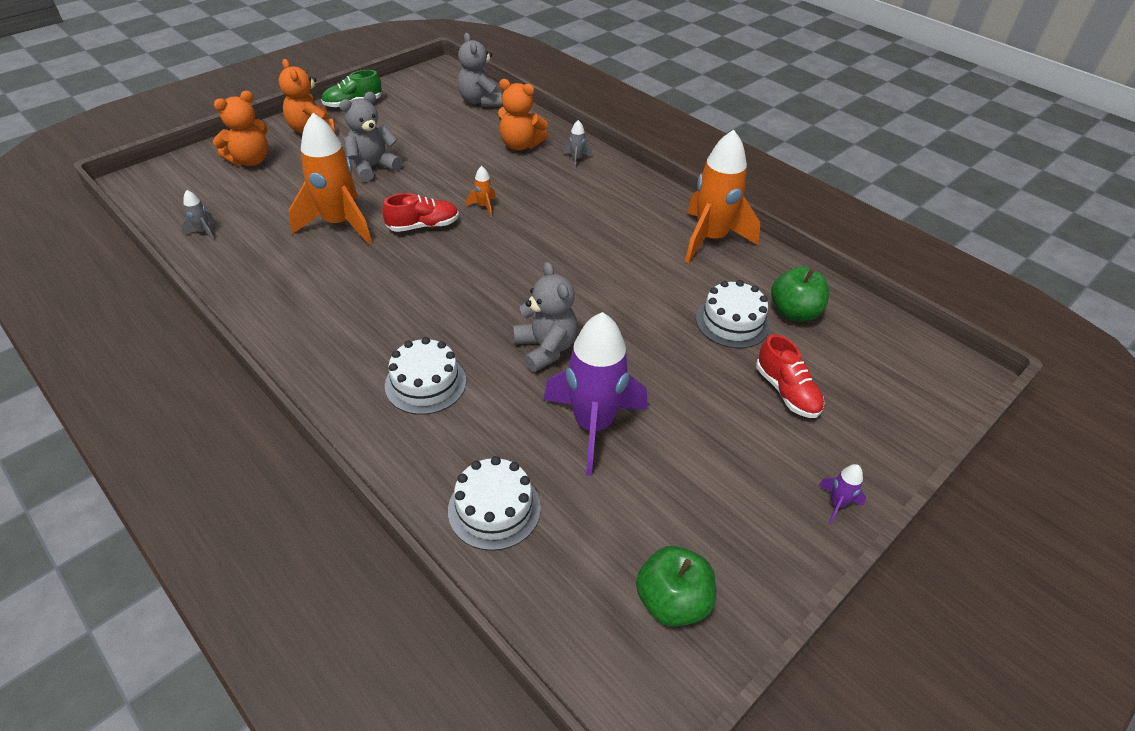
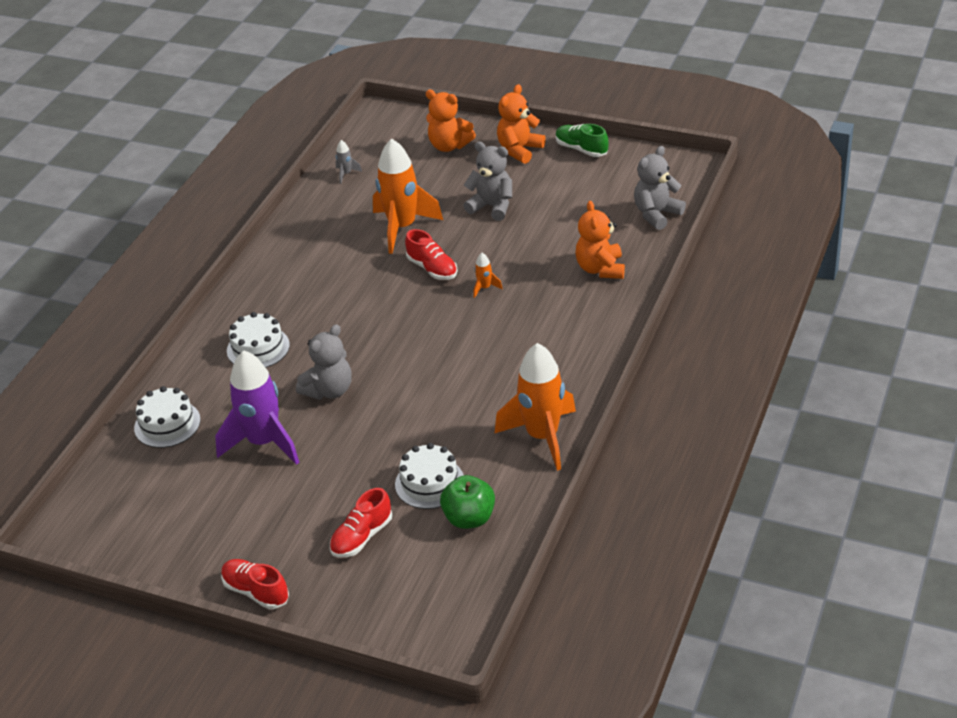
camera: 70 degrees right, 5 degrees down
grey rocket [563,120,592,169] -> none
green apple [636,546,716,627] -> none
purple rocket [818,464,866,524] -> red shoe [221,559,289,609]

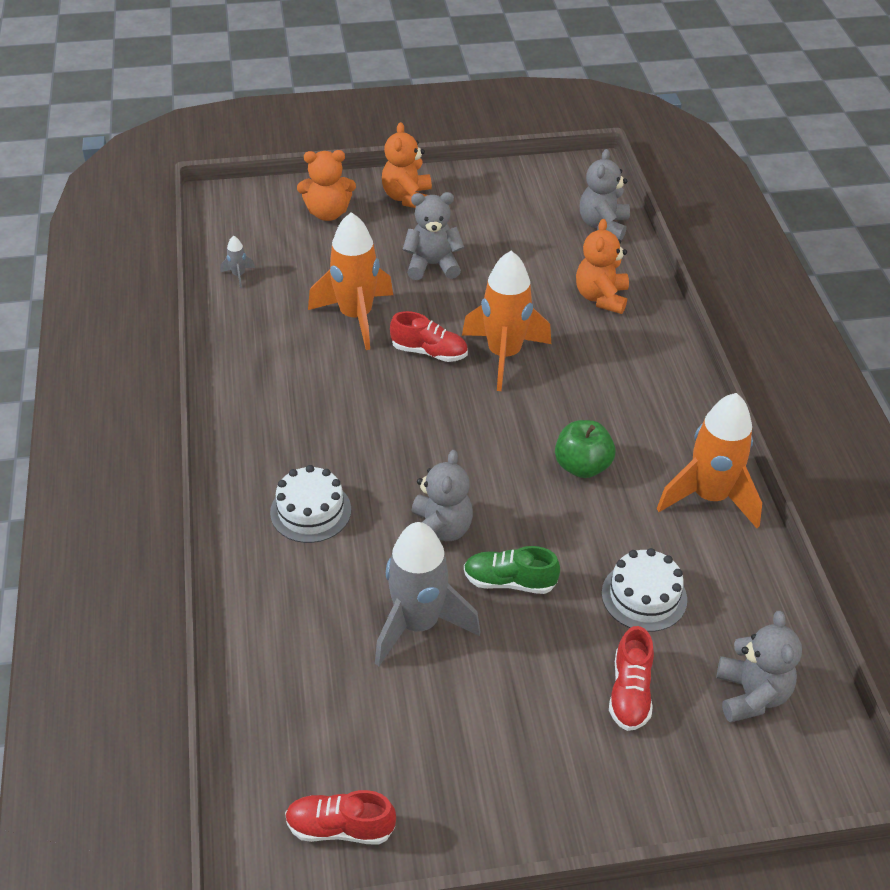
camera: 35 degrees left, 5 degrees up
white cake [134,386,200,448] -> none
purple rocket [215,350,299,465] -> grey rocket [375,522,481,666]
red shoe [221,559,289,609] -> red shoe moved to [285,790,396,845]
green apple [440,475,495,529] -> green apple moved to [555,420,616,478]
orange rocket [473,253,503,298] -> orange rocket [462,251,551,391], size x2.48
green shoe [556,124,609,157] -> green shoe moved to [464,546,560,594]
orange teddy bear [576,201,625,279] -> orange teddy bear turned 45 degrees clockwise [576,219,629,314]
none -> grey teddy bear [717,611,802,723]

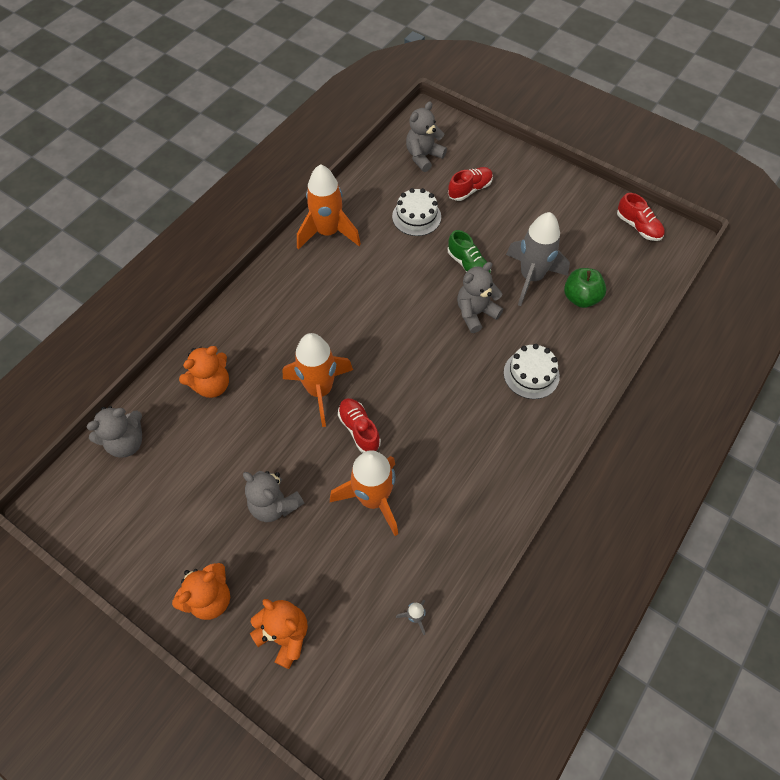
camera: 135 degrees left, 15 degrees up
green apple [555,420,616,478] -> green apple moved to [564,268,606,308]

